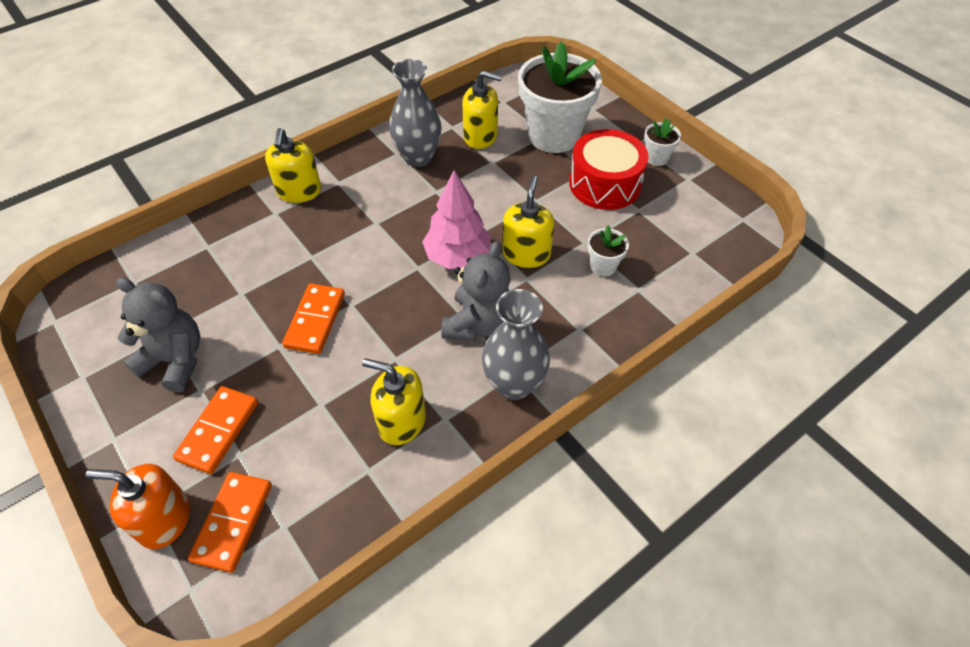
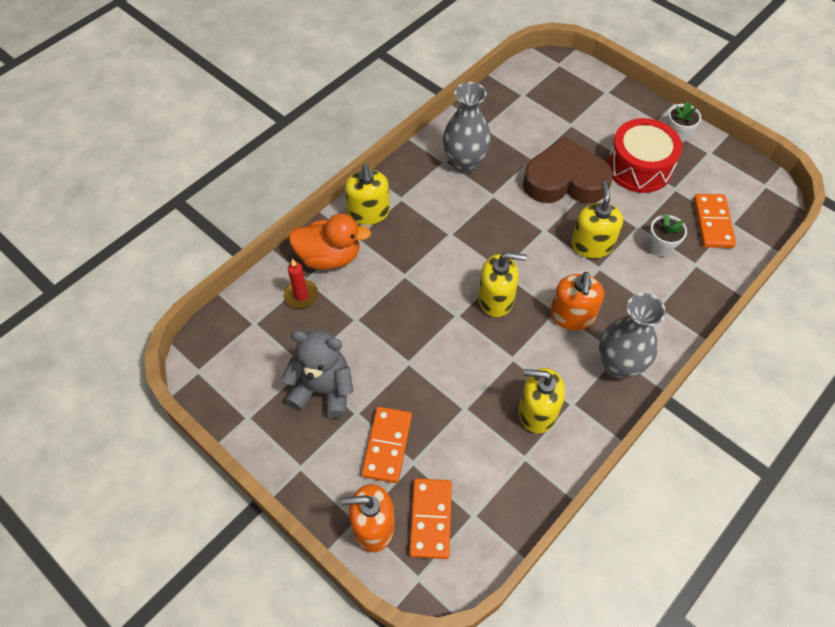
camera: 10 degrees left, 5 degrees up
orange domino [282,283,345,354] -> orange domino moved to [694,194,736,248]
pink tree [422,170,491,269] -> none
grey teddy bear [441,241,511,341] -> orange soap dispenser [550,272,604,330]
yellow soap dispenser [462,70,502,149] -> yellow soap dispenser moved to [478,252,527,317]
white flower pot [518,41,602,153] -> none
none -> red candle [284,259,318,308]
none -> orange duck [288,214,371,270]
none -> brown heart [523,136,613,203]

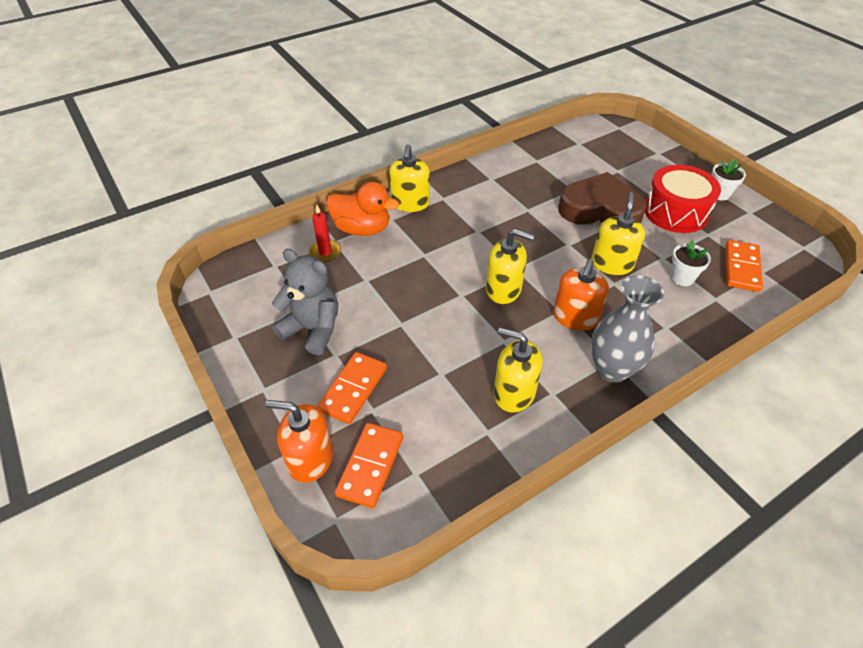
camera: 15 degrees right, 10 degrees down
grey vase [443,82,491,173] -> none

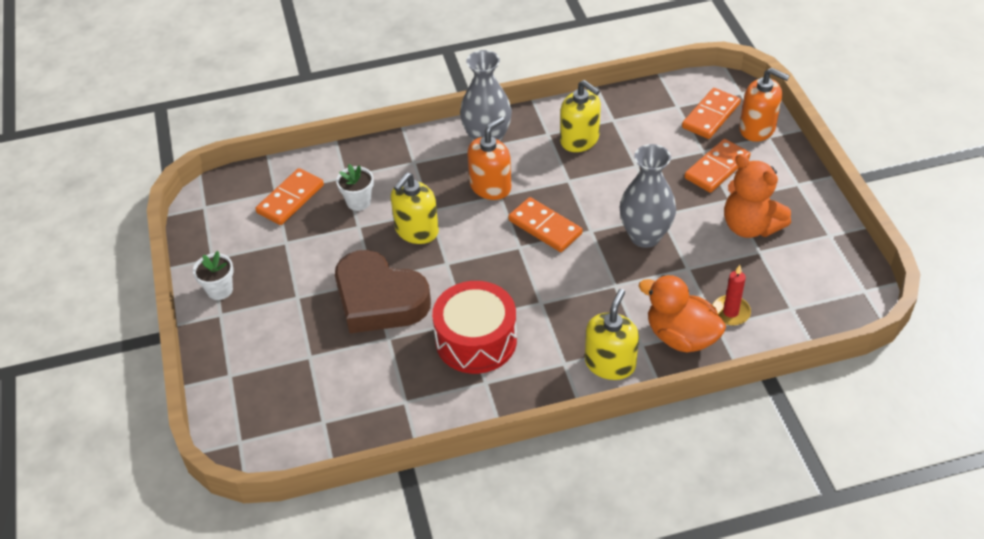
camera: 160 degrees left, 0 degrees up
grey teddy bear [272,249,338,355] -> orange teddy bear [724,154,791,238]
yellow soap dispenser [486,229,535,304] -> orange domino [508,197,582,252]
red drum [645,165,721,233] -> red drum moved to [432,281,517,374]
none -> grey vase [620,144,676,248]

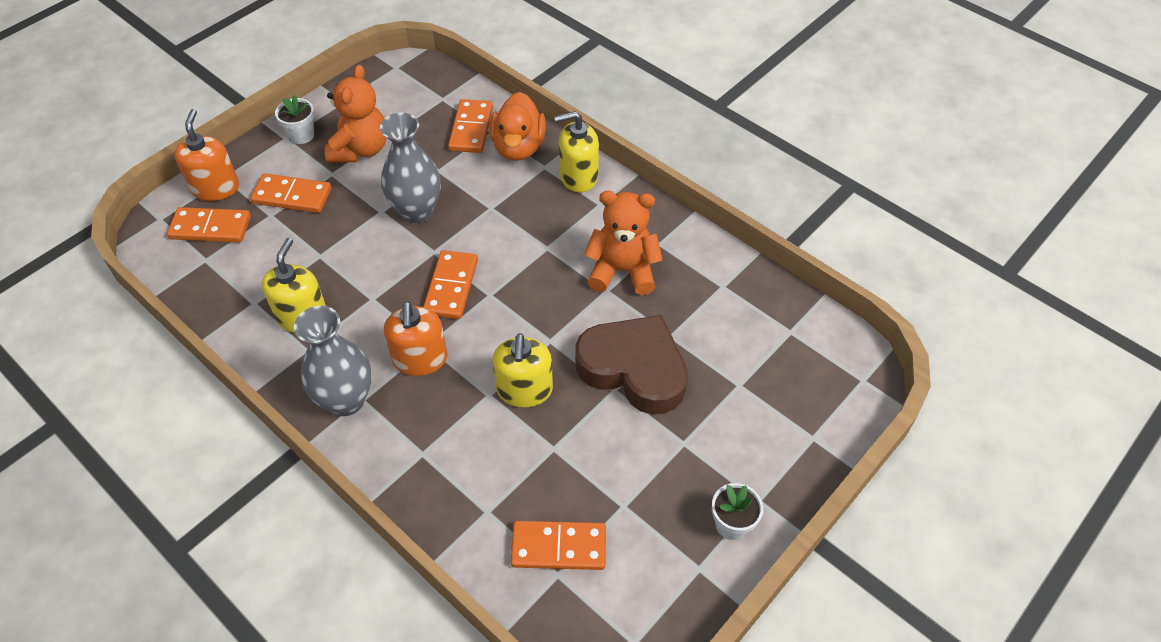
camera: 125 degrees left, 5 degrees up
brown heart [335,250,431,333] -> brown heart turned 60 degrees counterclockwise [575,315,688,415]
white flower pot [336,164,374,211] -> white flower pot moved to [275,95,315,144]
yellow soap dispenser [391,172,439,244] -> yellow soap dispenser turned 90 degrees clockwise [492,333,553,407]
red drum [432,281,517,374] -> orange teddy bear [584,191,663,295]
orange soap dispenser [467,117,511,200] -> orange soap dispenser turned 105 degrees counterclockwise [384,301,448,376]
red candle [713,265,751,326] -> orange domino [448,99,493,153]

